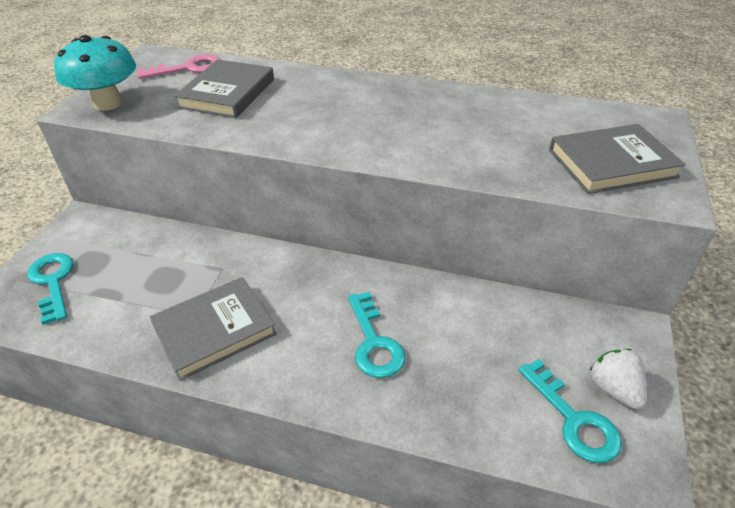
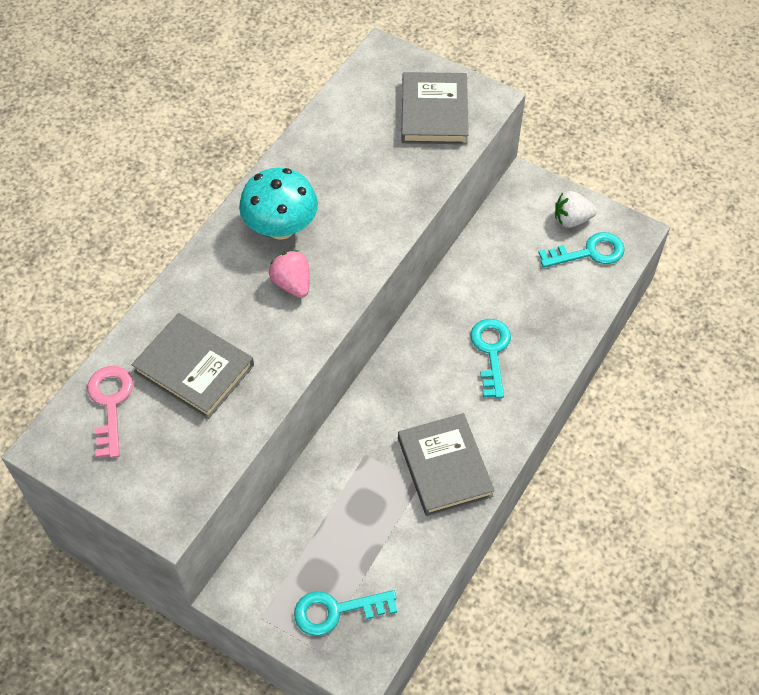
camera: 75 degrees left, 15 degrees up
turquoise mushroom [54,35,136,111] -> turquoise mushroom moved to [239,168,318,240]
turquoise key [348,292,405,378] -> turquoise key turned 90 degrees counterclockwise [470,319,511,398]
none -> pink strawberry [269,250,310,298]

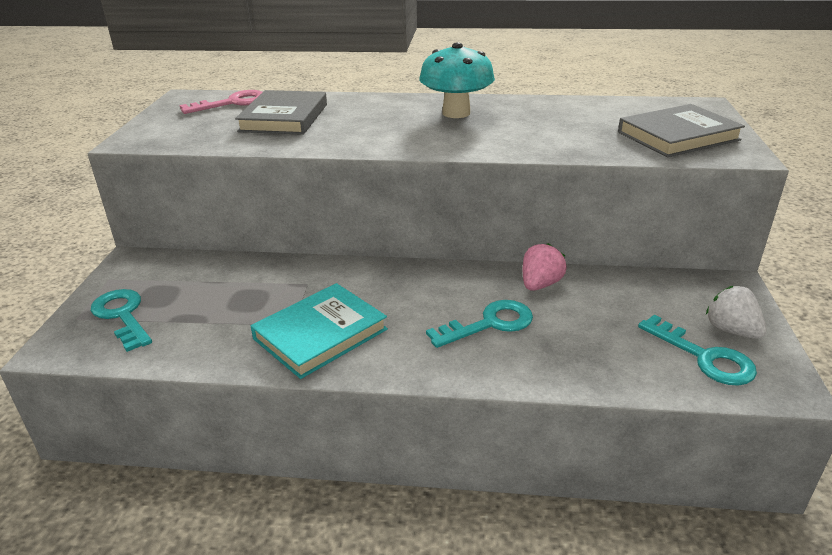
camera: 65 degrees right, 25 degrees down
pink strawberry [269,250,310,298] -> pink strawberry moved to [523,243,567,291]
grey book [398,413,495,516] -> turquoise book [251,283,388,379]

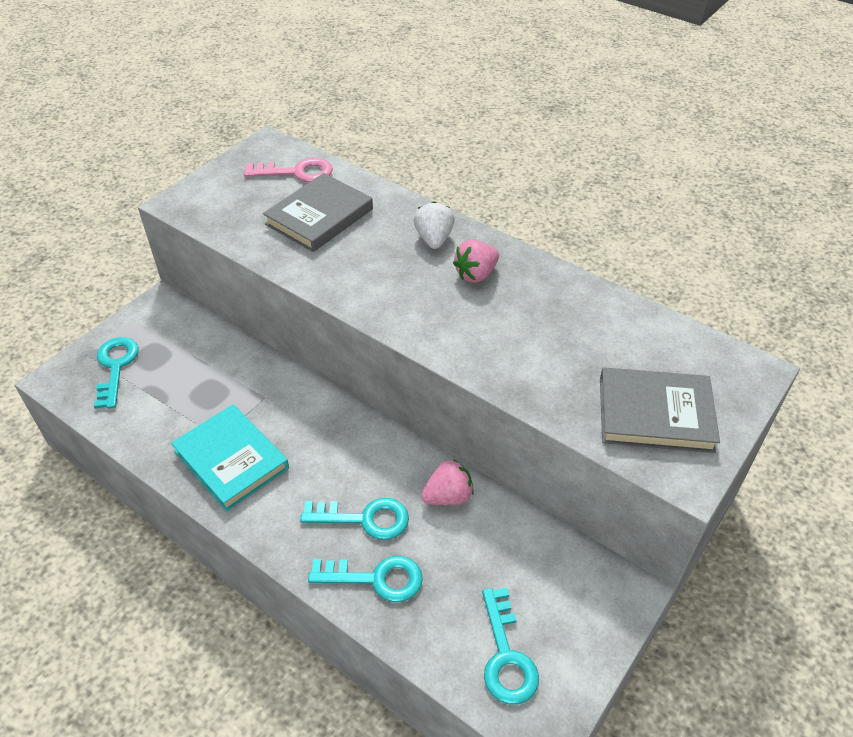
camera: 30 degrees right, 15 degrees up
turquoise book [251,283,388,379] -> turquoise book turned 60 degrees clockwise [171,404,289,511]
turquoise mushroom [419,42,495,118] -> pink strawberry [453,240,499,283]
white strawberry [706,286,767,339] -> white strawberry moved to [414,202,455,249]
none -> turquoise key [308,556,423,602]

